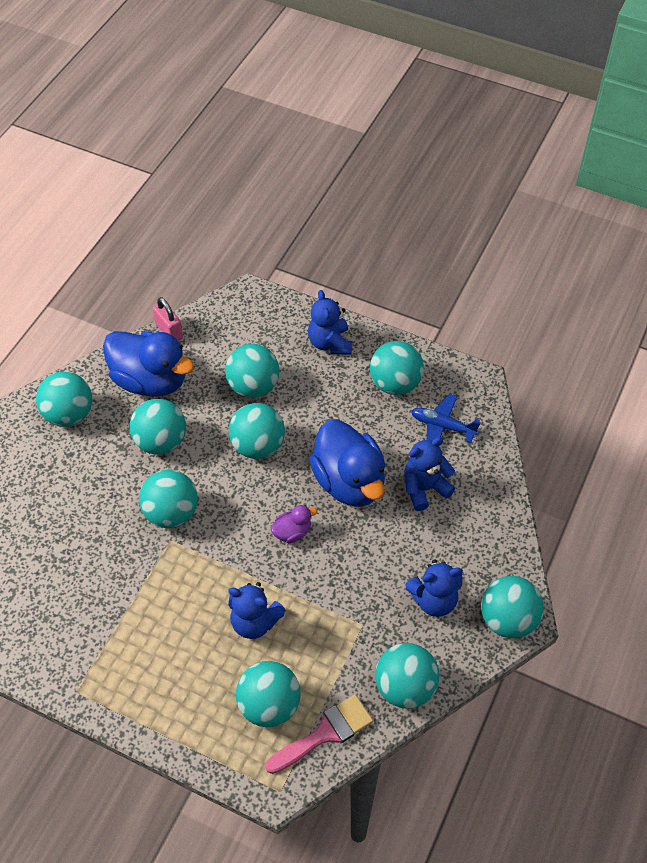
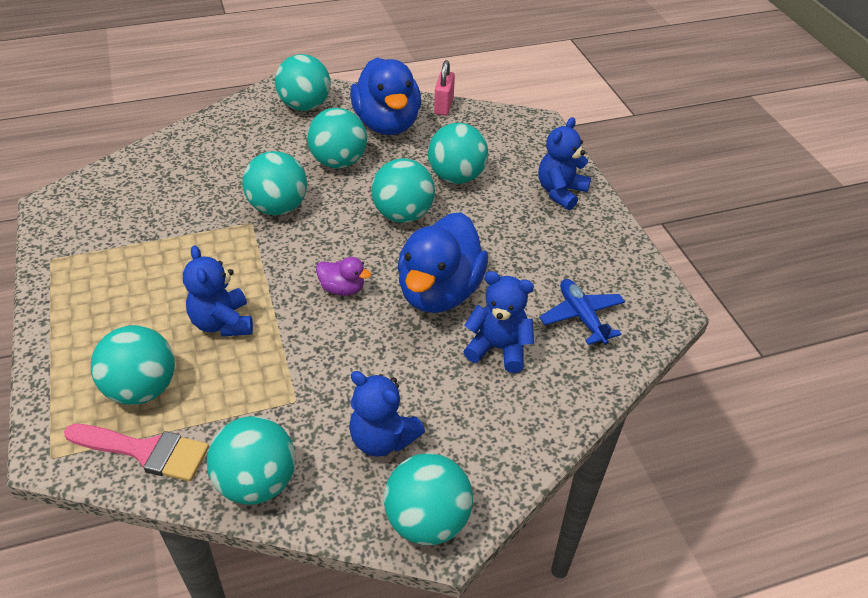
camera: 45 degrees right, 10 degrees down
turquoise ball [370,341,424,395] -> none

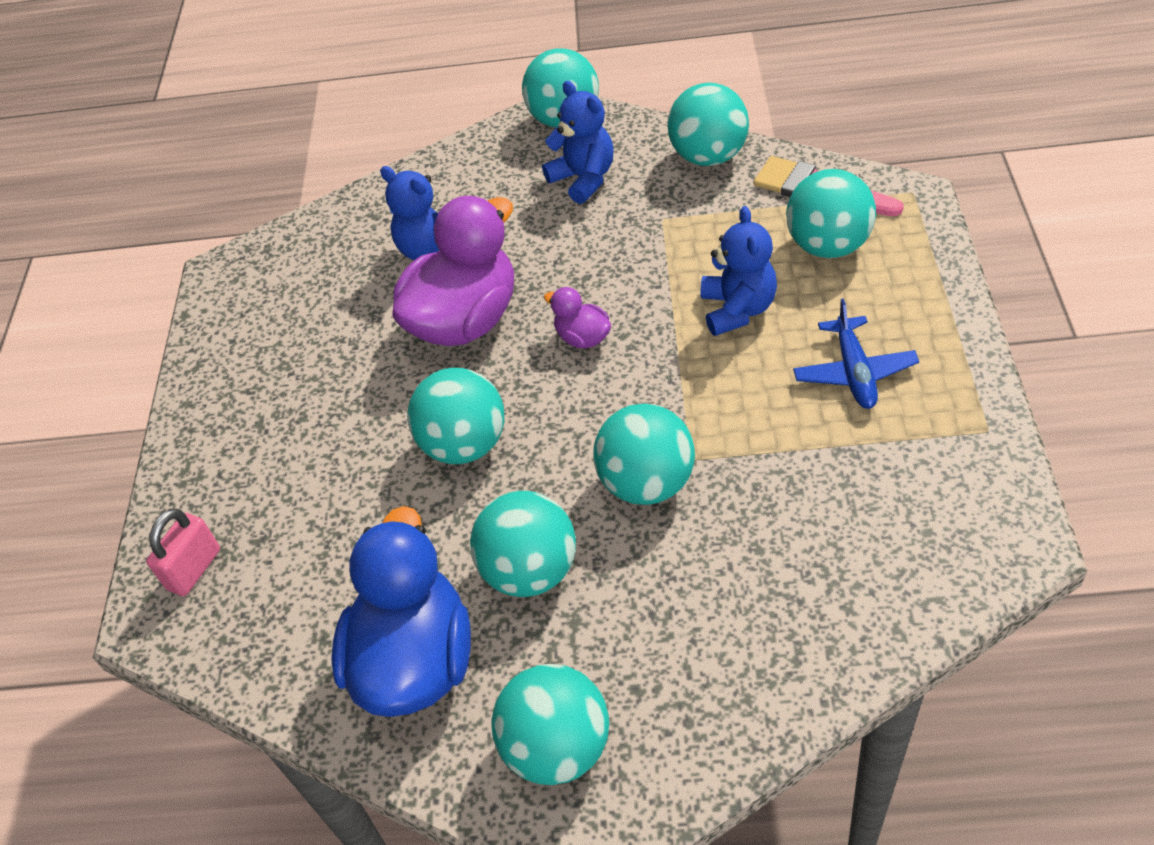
camera: 155 degrees left, 5 degrees up
blue duck [397,212,488,313] -> purple duck [393,196,514,346]
turquoise ball [428,123,488,184] -> none
pink padlock [434,60,455,116] -> pink padlock moved to [146,509,220,596]
blue teddy bear [538,117,591,210] -> none
blue plane [539,279,625,345] -> blue plane moved to [793,298,919,409]

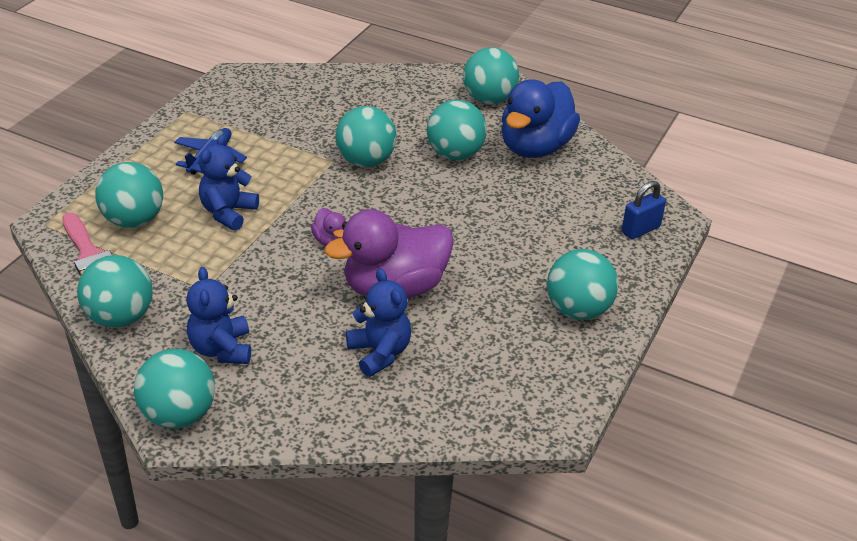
camera: 160 degrees left, 10 degrees down
pink padlock [146,509,220,596] -> blue padlock [622,181,666,239]
turquoise ball [407,368,504,464] -> turquoise ball moved to [547,249,618,320]

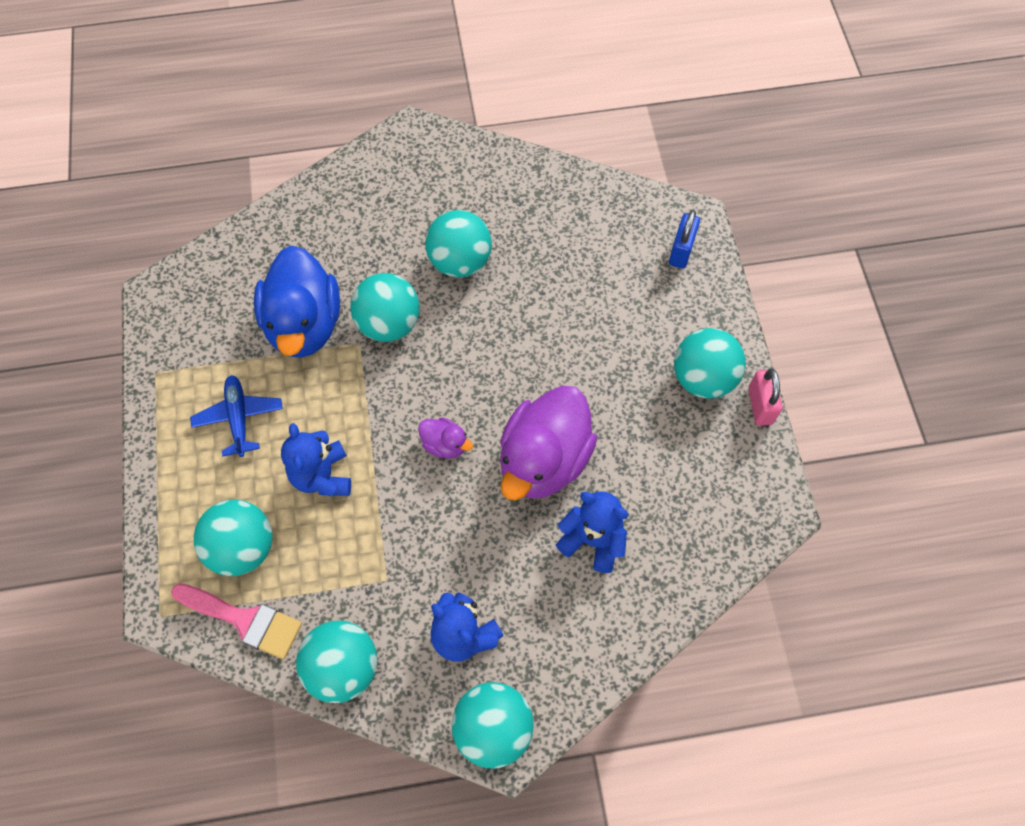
camera: 35 degrees left, 25 degrees up
turquoise ball [463,47,519,104] -> none
blue duck [502,79,580,158] -> blue duck moved to [254,245,340,358]
none -> pink padlock [748,368,782,426]

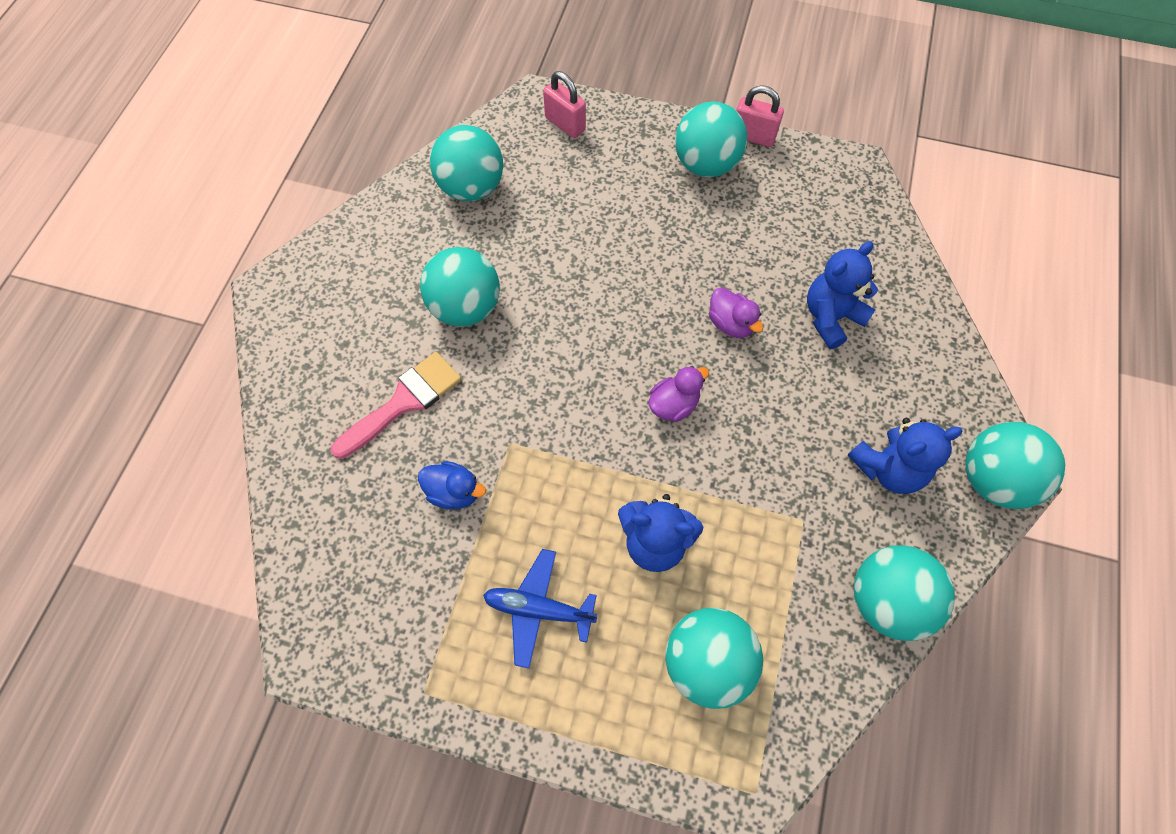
camera: 65 degrees left, 0 degrees up
pink brush [171,583,302,659] -> pink brush moved to [331,352,461,459]
blue duck [254,245,340,358] -> blue duck [418,461,486,509], size x0.44
turquoise ball [350,273,419,342] -> turquoise ball moved to [430,125,503,201]
purple duck [500,386,597,500] -> purple duck [709,287,763,338], size x0.44
blue padlock [669,210,700,269] -> pink padlock [543,71,586,138]

